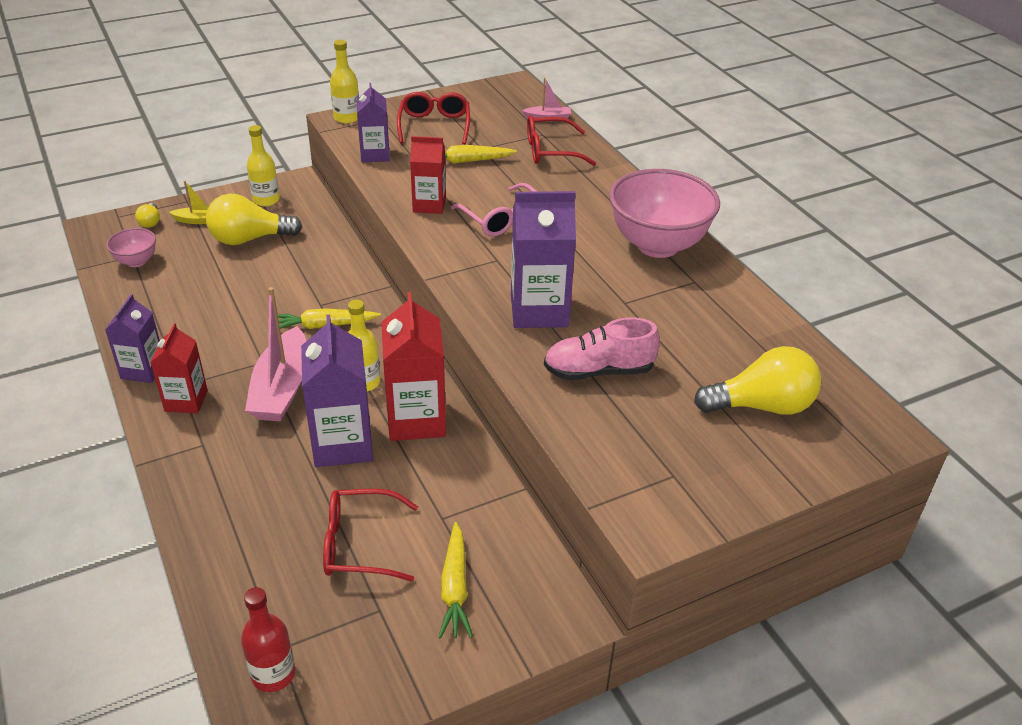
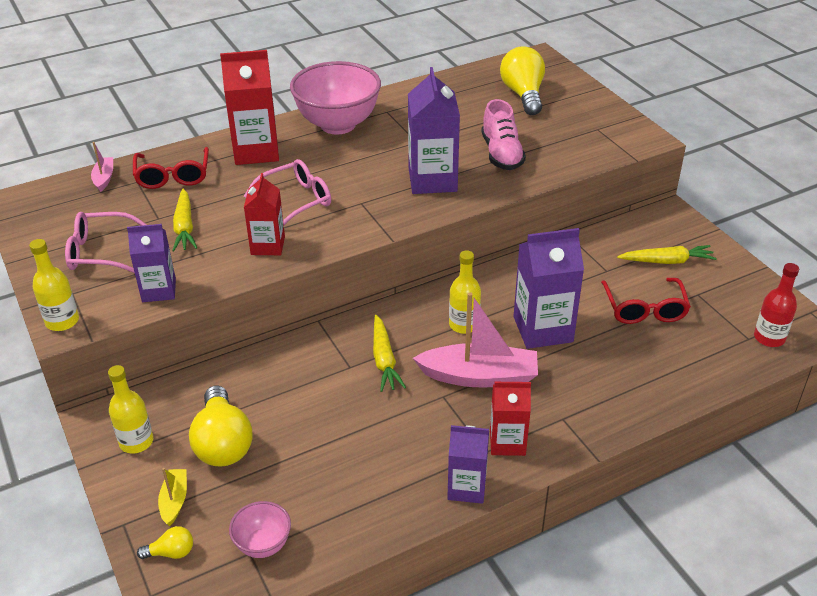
camera: 90 degrees left, 0 degrees up
red carton [381,292,446,441] -> red carton moved to [220,50,279,165]
red glasses [397,92,470,144] -> pink glasses [65,212,147,273]

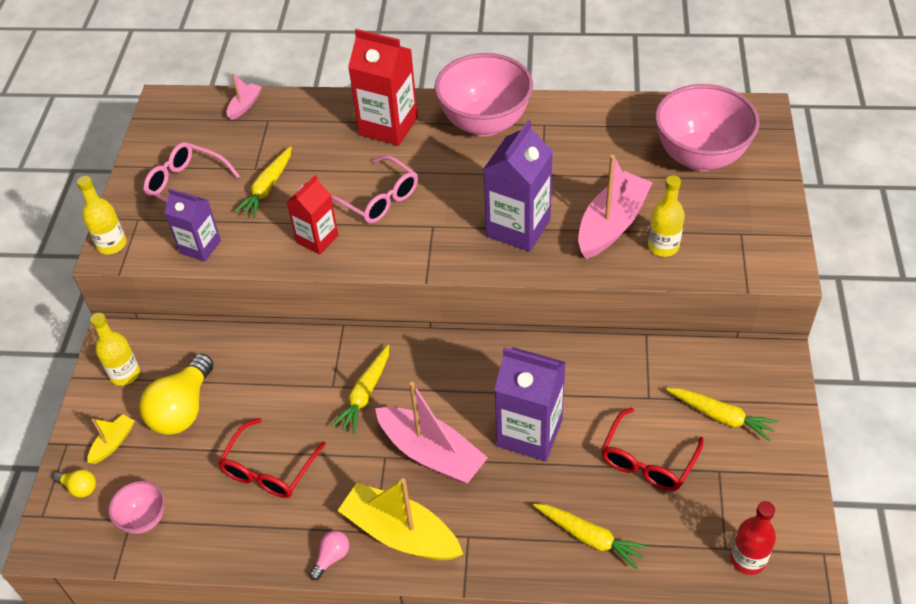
camera: 35 degrees right, 10 degrees up
red glasses [133,147,209,189] -> red glasses moved to [218,418,326,498]
pink glasses [244,159,331,225] -> pink glasses turned 45 degrees clockwise [331,155,418,223]
purple carton [447,425,489,504] -> pink light bulb [309,531,349,580]
yellow bottle [449,250,481,334] -> yellow bottle moved to [648,175,685,257]
pink shoe [481,99,526,170] -> pink boat [578,155,653,259]
red carton [490,382,531,456] -> yellow boat [338,478,463,560]
yellow light bulb [500,46,545,115] -> pink bowl [655,84,760,171]
none -> yellow carrot [533,504,648,570]

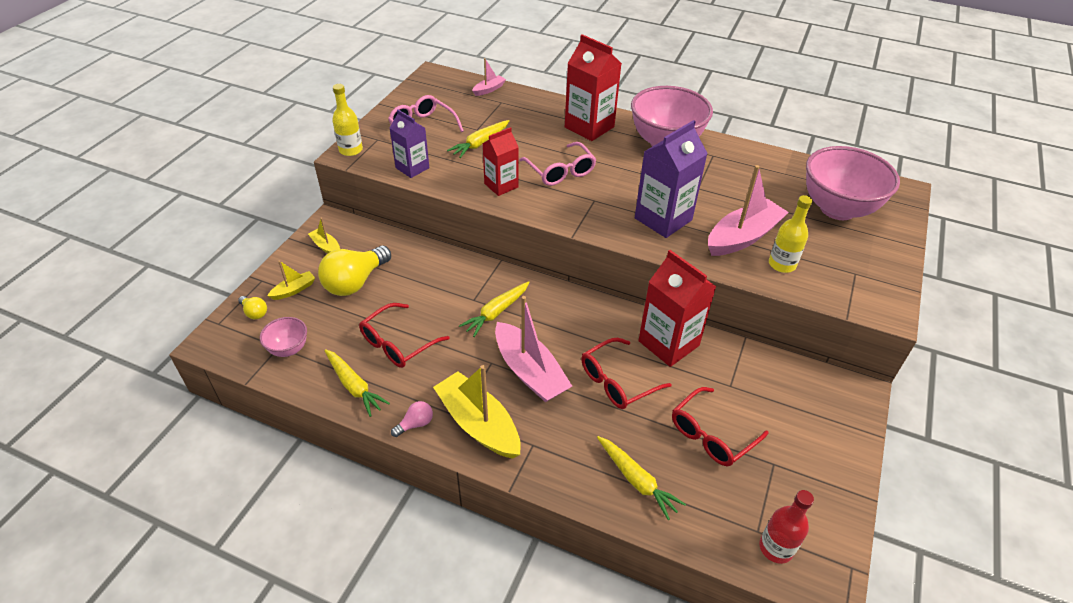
camera: 15 degrees right, 5 degrees down
yellow bottle [90,313,140,386] -> yellow boat [308,218,340,253]
purple carton [494,347,566,461] -> red glasses [581,338,672,409]
yellow carrot [666,388,778,442] -> yellow carrot moved to [324,349,390,417]
none -> red carton [638,250,716,367]

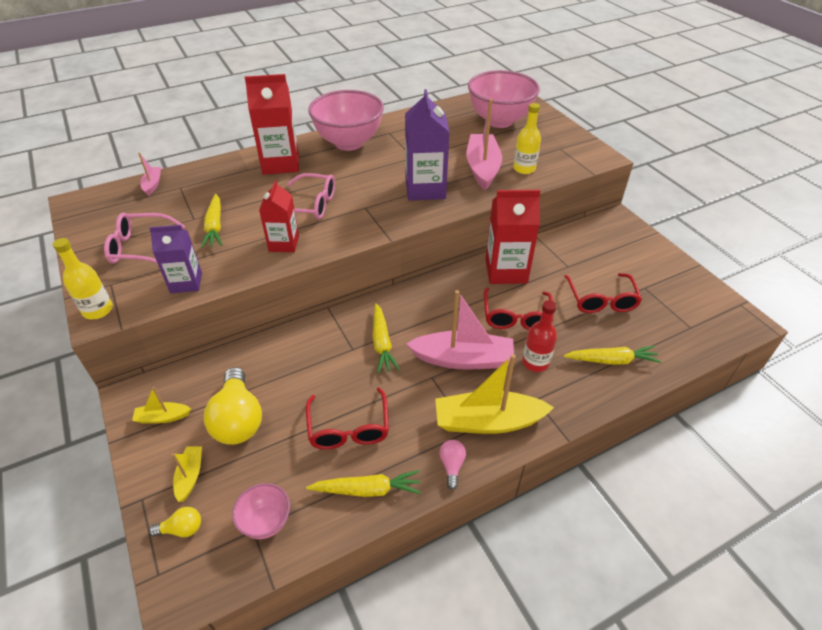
camera: 50 degrees left, 0 degrees up
red bottle [759,490,814,564] -> red bottle moved to [522,300,557,372]

